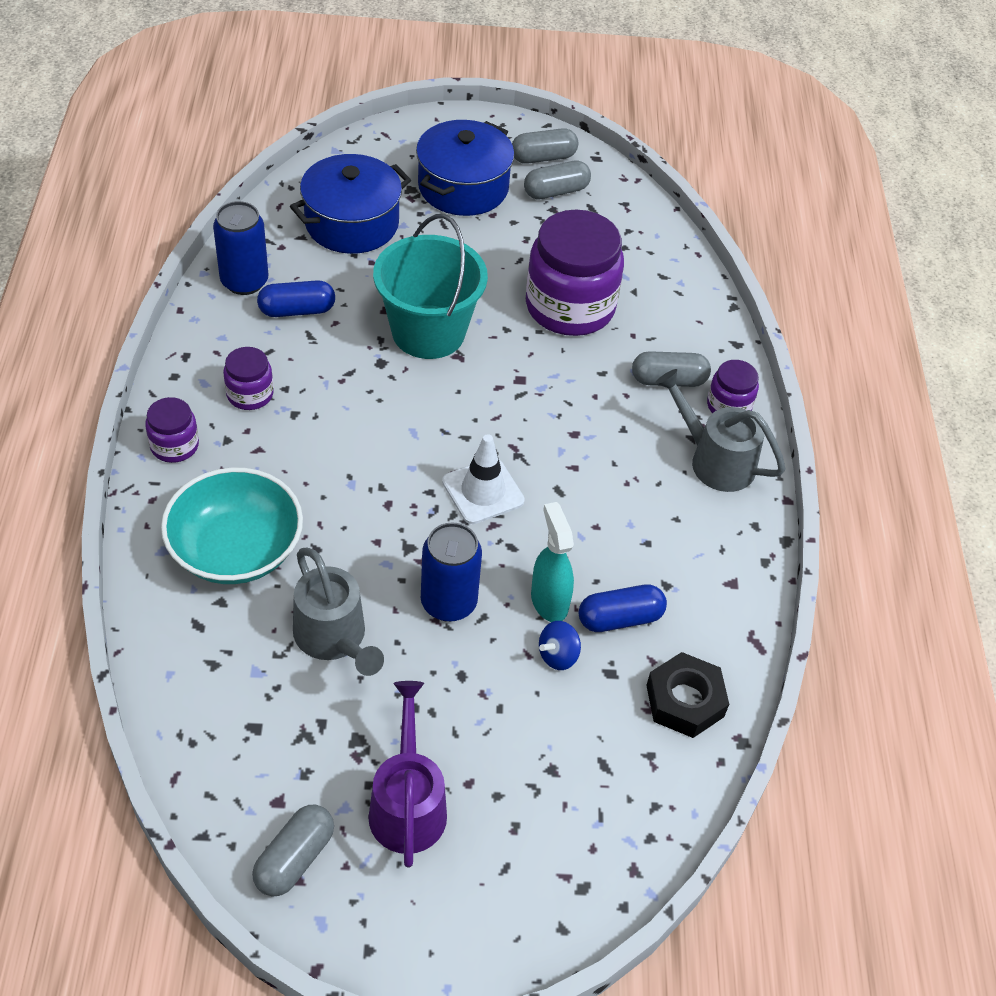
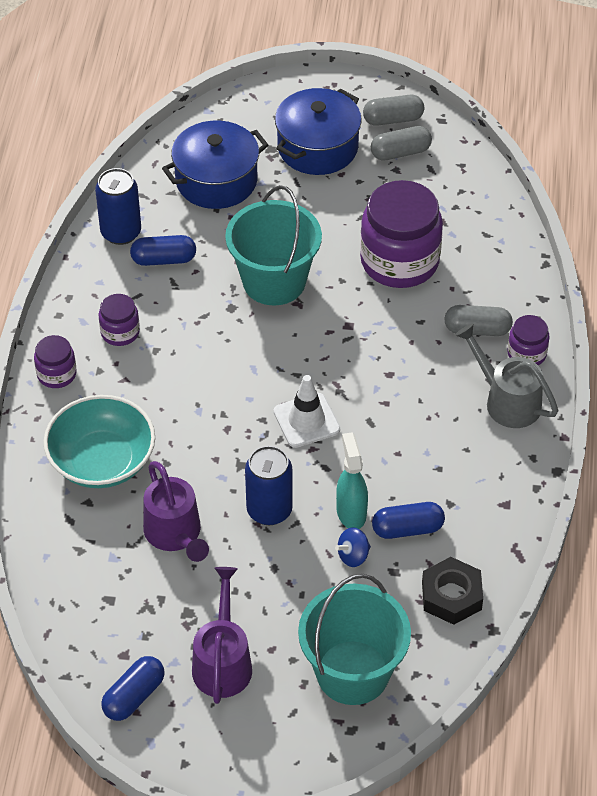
camera: 10 degrees right, 0 degrees up
grey capsule [252,805,334,897] -> blue capsule [101,656,165,721]
grey watering can [293,548,384,676] -> purple watering can [143,461,209,562]
none -> turquoise bucket [298,574,411,705]

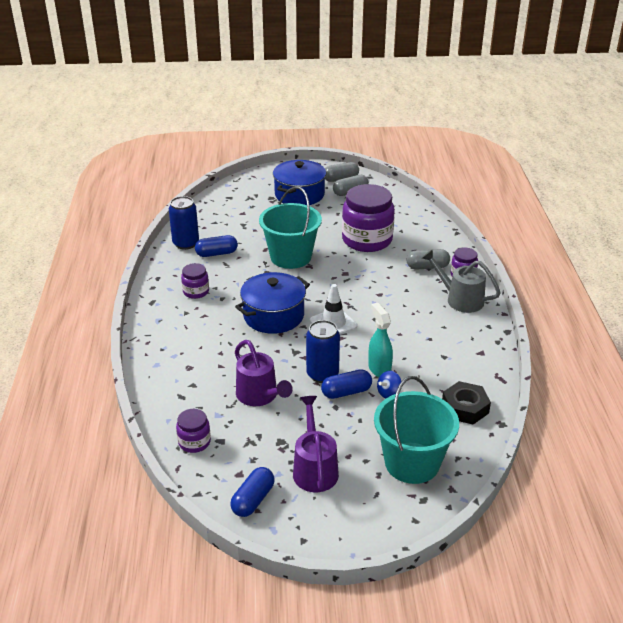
camera: 10 degrees left, 15 degrees down
purple jar [34,335,77,388] -> purple jar moved to [176,409,211,453]
turquoise bowl [44,395,155,488] -> none
blue pot [162,121,268,209] -> blue pot moved to [235,272,310,334]
blue capsule [372,502,445,539] -> blue capsule moved to [321,369,372,399]

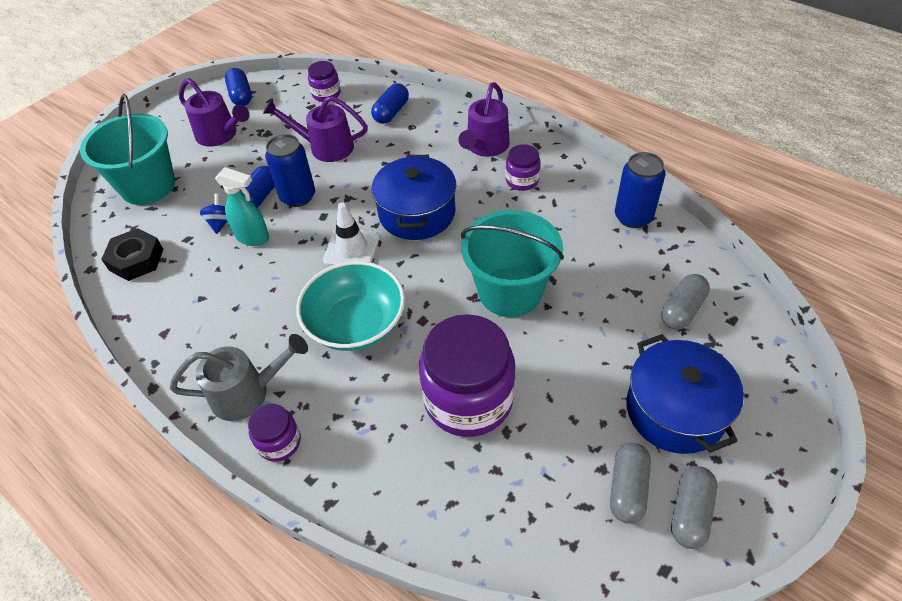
camera: 135 degrees right, 15 degrees up
blue capsule [195,235,238,257] -> blue capsule moved to [371,83,409,124]
grey capsule [407,249,450,270] -> grey capsule moved to [661,274,710,330]
none -> turquoise bowl [296,261,405,351]
none -> purple watering can [458,82,510,157]

